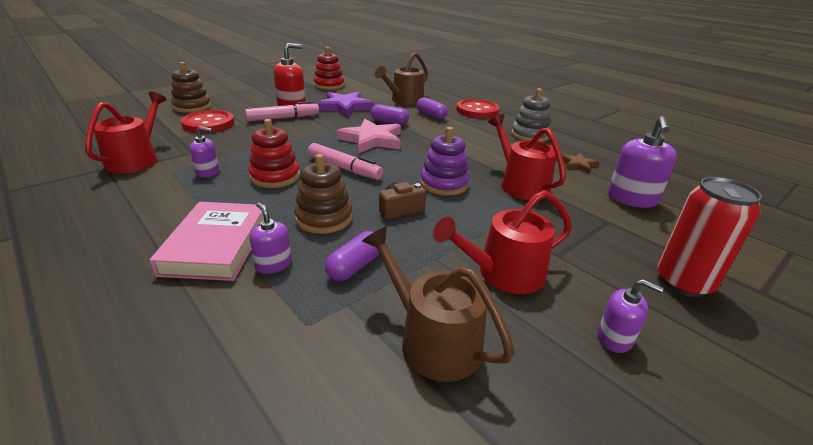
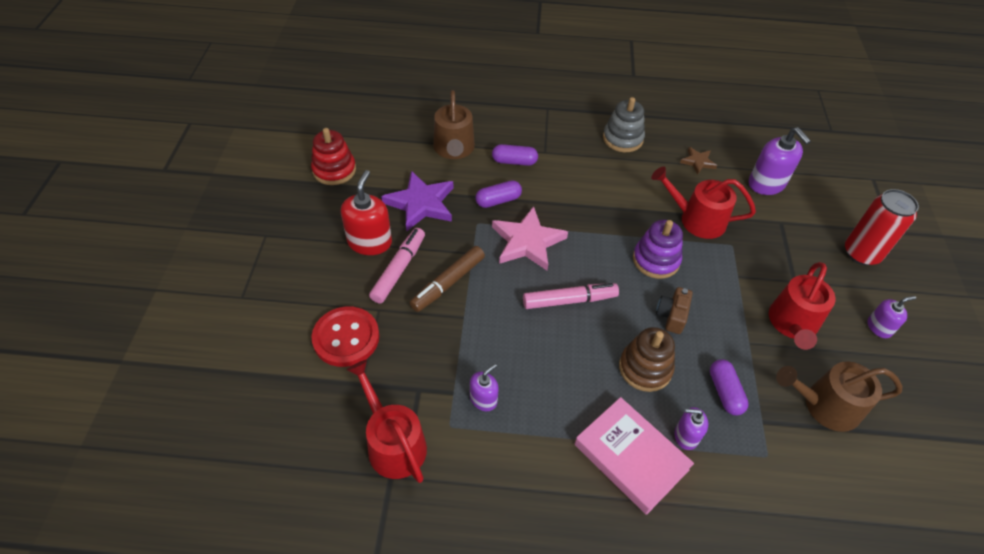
camera: 45 degrees left, 20 degrees up
brown stacking toy [171,62,211,113] -> none
red stacking toy [248,119,300,188] -> none
red button [457,99,500,118] -> none
none -> brown marker [410,246,485,312]

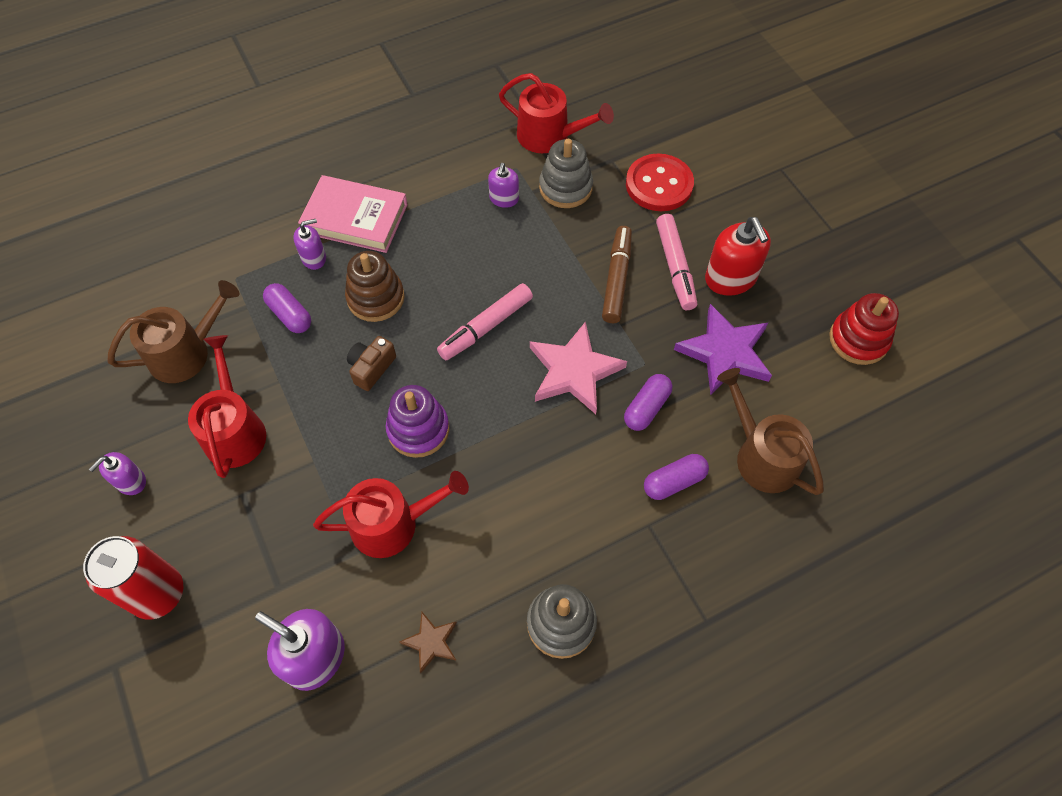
camera: 150 degrees right, 10 degrees up
brown camera [656,287,693,334] -> brown camera turned 135 degrees counterclockwise [347,336,396,391]
none -> grey stacking toy [539,139,593,208]

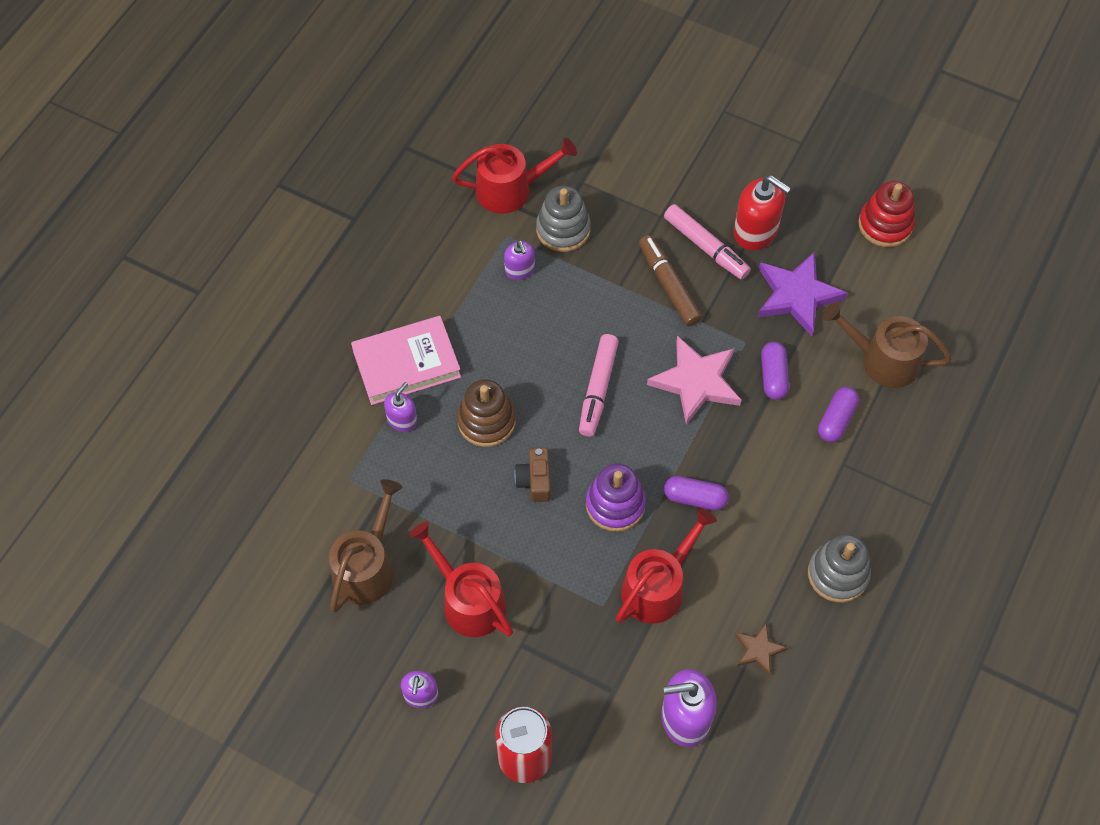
camera: 35 degrees left, 0 degrees up
purple capsule [263,283,311,333] -> purple capsule moved to [664,476,729,510]
red button [626,154,694,211] -> none

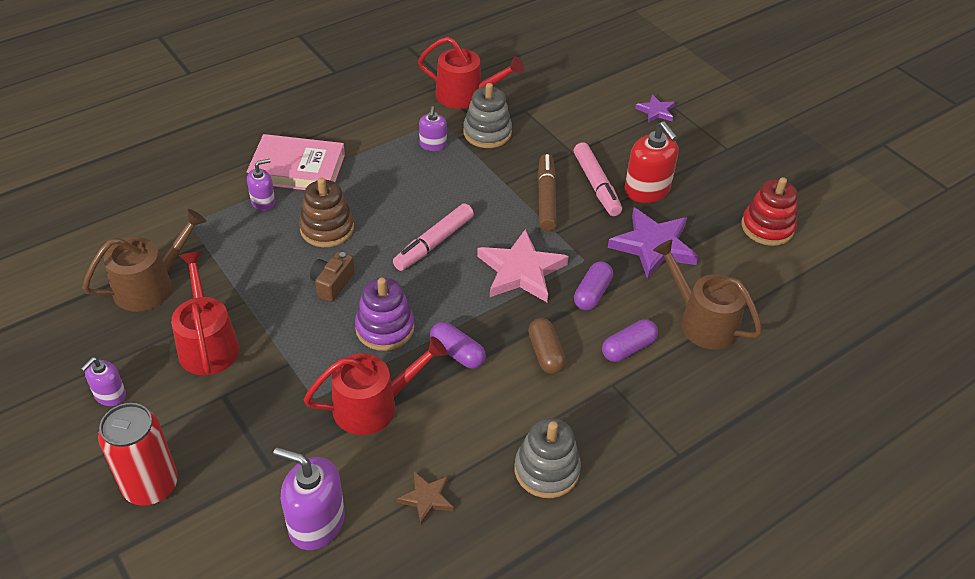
camera: 25 degrees right, 15 degrees down
none -> brown capsule [528,318,566,374]
none -> purple star [635,94,675,123]

